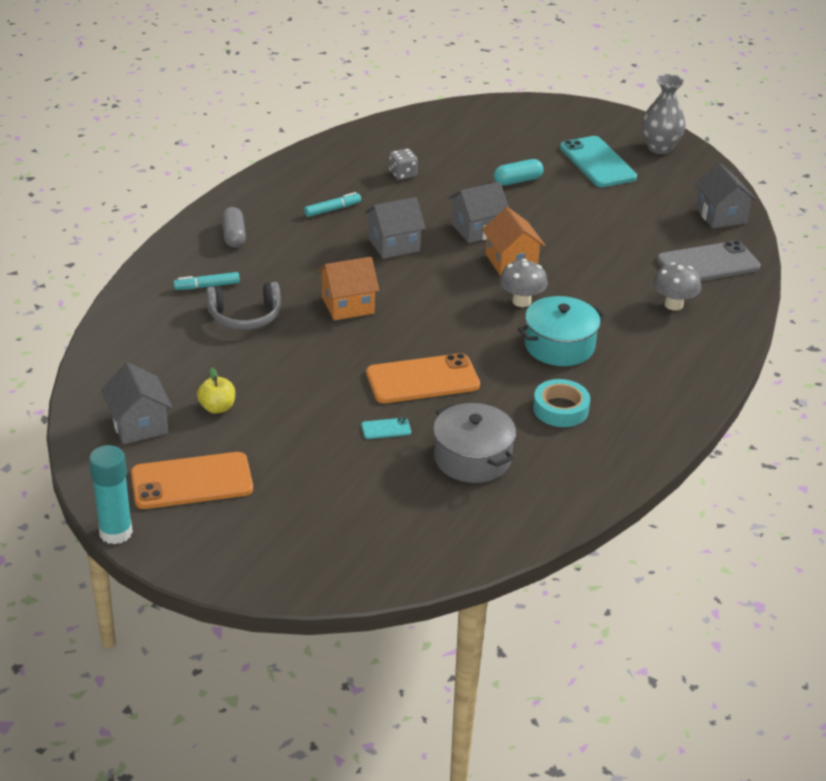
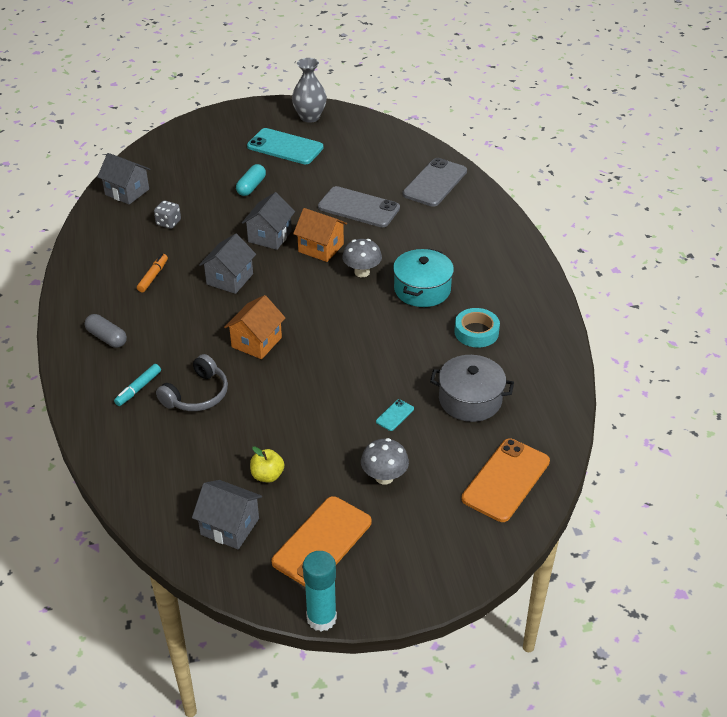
camera: 40 degrees left, 5 degrees up
turquoise marker [304,192,361,217] -> orange marker [137,254,168,292]
orange phone [366,353,480,403] -> orange phone moved to [462,438,550,522]
grey mushroom [653,262,701,311] -> grey mushroom moved to [361,438,409,485]
grey house [695,163,757,228] -> grey house moved to [97,153,150,205]
none -> grey phone [318,186,400,227]

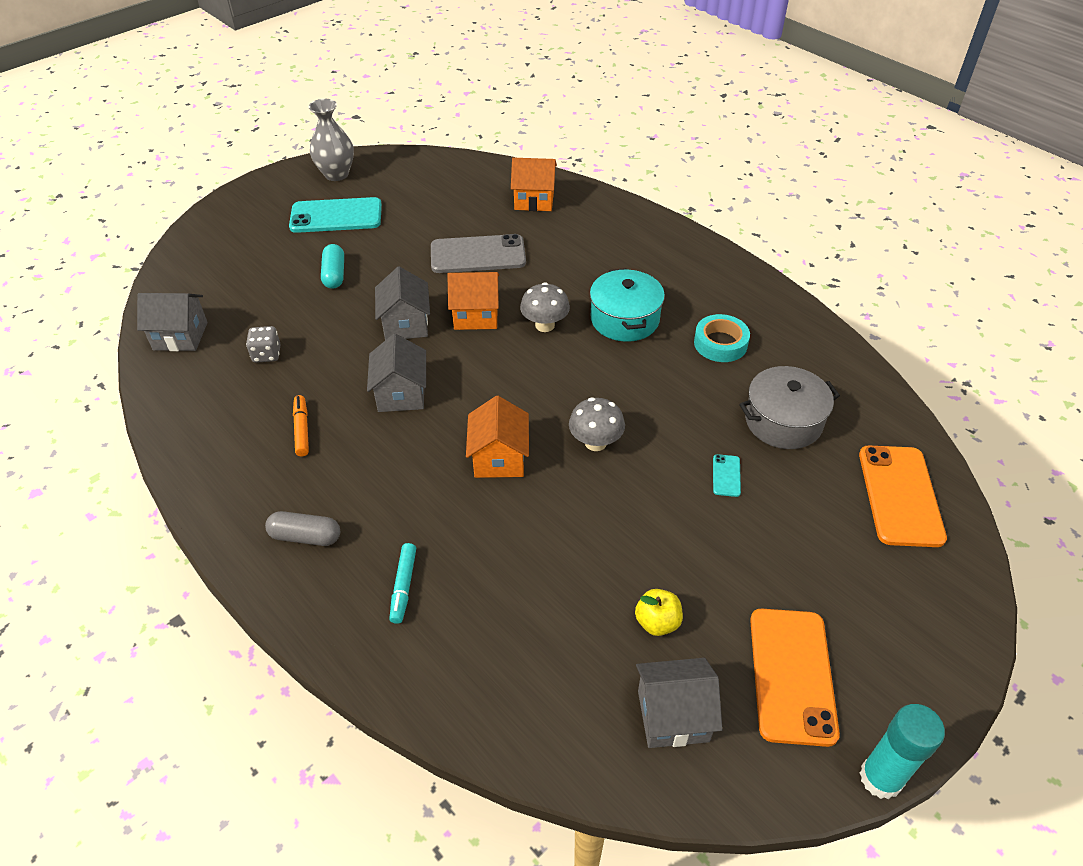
camera: 30 degrees left, 5 degrees up
grey headphones [156,354,228,411] -> none
grey mushroom [361,438,409,485] -> grey mushroom moved to [569,397,625,451]
grey phone [402,158,467,207] -> orange house [511,158,557,211]

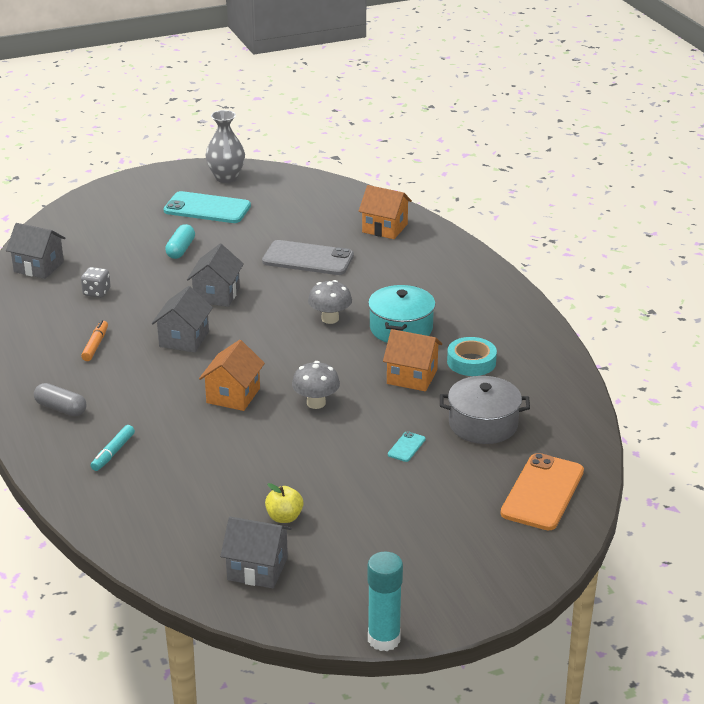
camera: 20 degrees right, 15 degrees down
orange house [447,272,499,330] -> orange house moved to [383,329,442,391]
orange phone [750,608,840,747] -> none

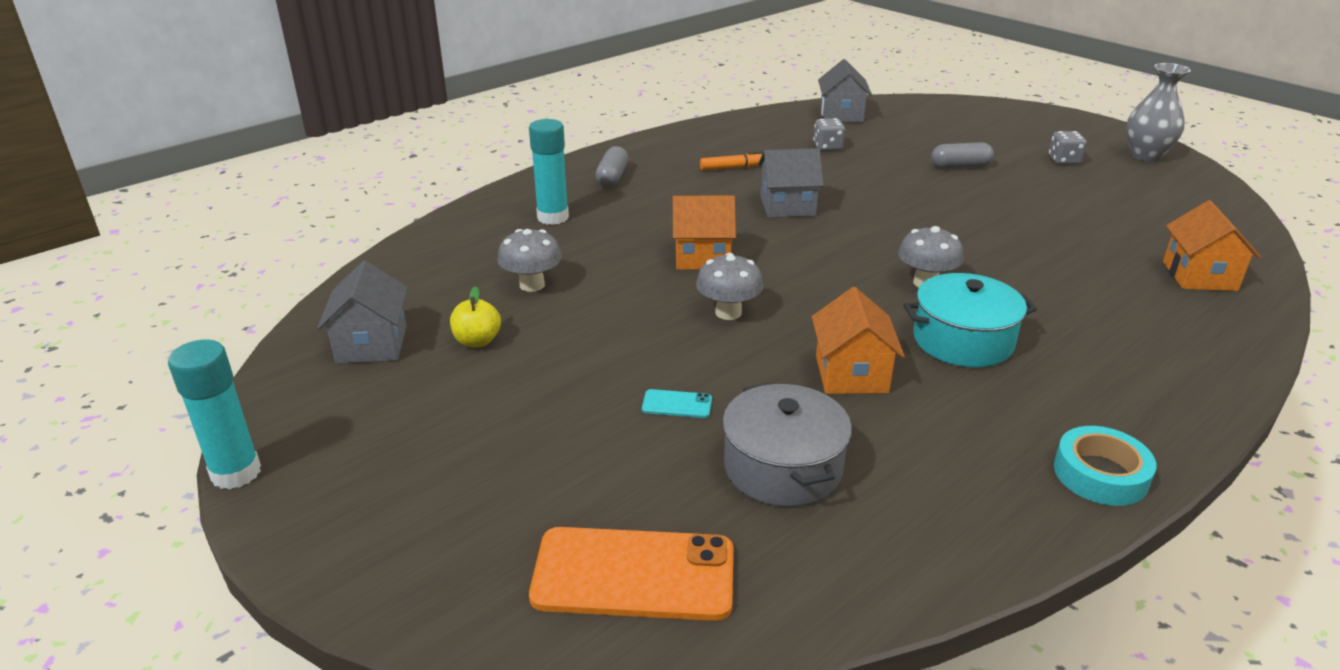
camera: 70 degrees right, 0 degrees up
turquoise marker [91,425,135,471] -> turquoise glue stick [529,119,569,225]
turquoise phone [163,191,251,223] -> grey dice [1049,131,1087,164]
turquoise capsule [165,224,195,259] -> grey capsule [931,142,994,169]
grey house [187,244,244,307] -> none
grey phone [262,240,354,275] -> none
turquoise tape [447,337,497,376] -> turquoise tape moved to [1054,426,1157,506]
none -> grey mushroom [497,229,562,292]

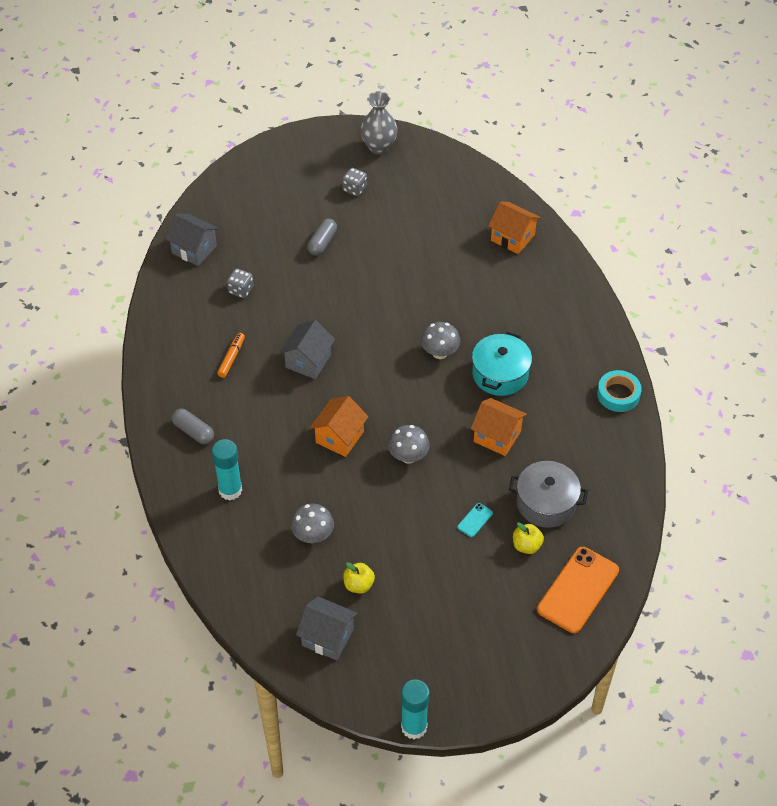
camera: 60 degrees left, 20 degrees up
none -> yellow apple [513,522,544,554]

